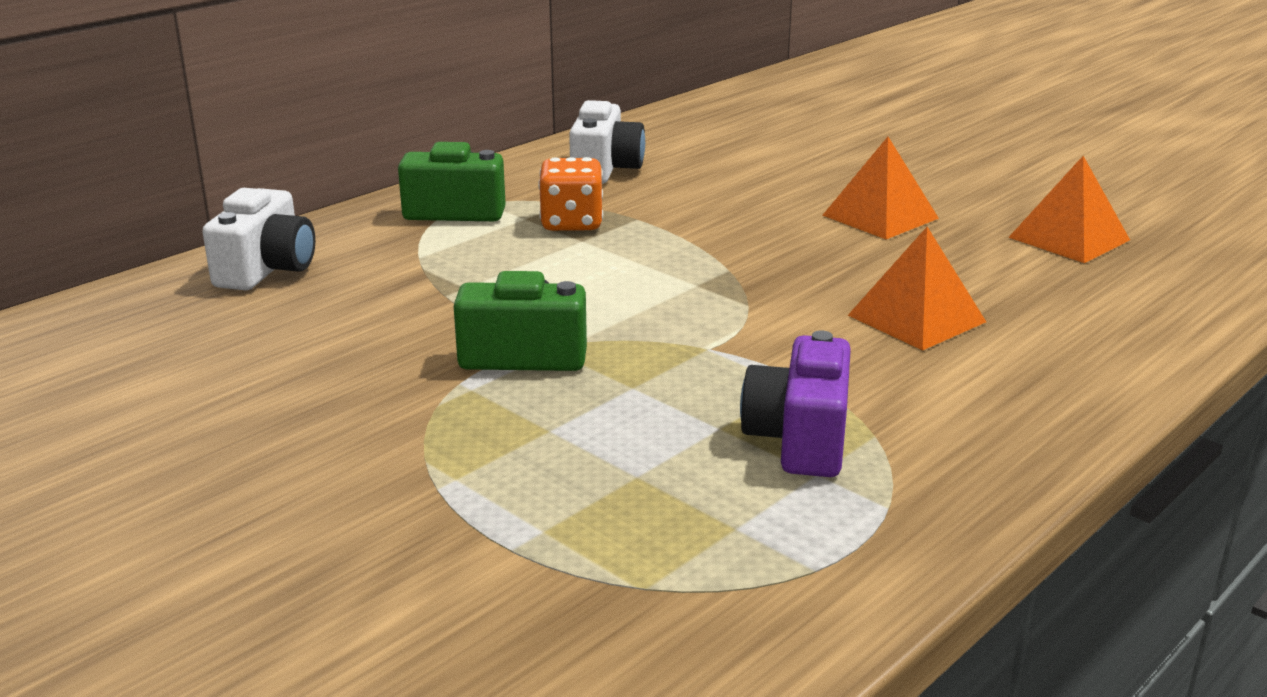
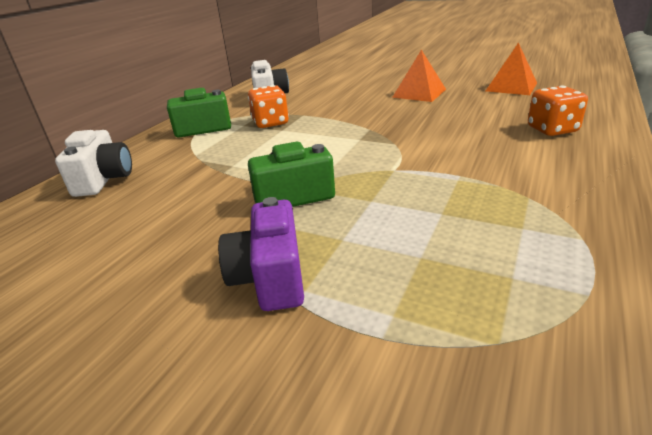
camera: 15 degrees left, 5 degrees up
purple camera [740,330,851,477] -> purple camera moved to [218,197,304,311]
orange pyramid [848,227,986,350] -> none
none -> orange dice [528,86,588,136]

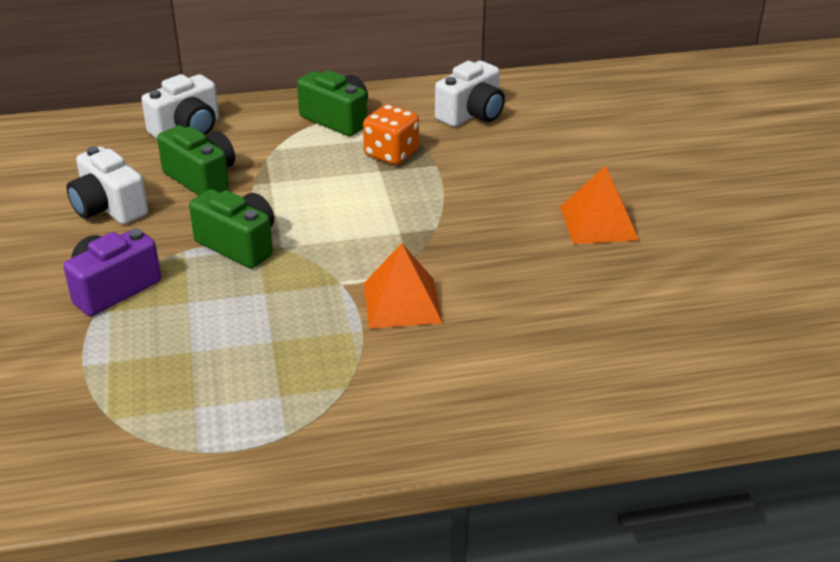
camera: 50 degrees right, 5 degrees up
orange pyramid [486,42,537,95] -> orange pyramid moved to [364,243,443,329]
orange dice [528,86,588,136] -> none
none -> white camera [67,146,148,224]
none -> green camera [157,125,235,195]

